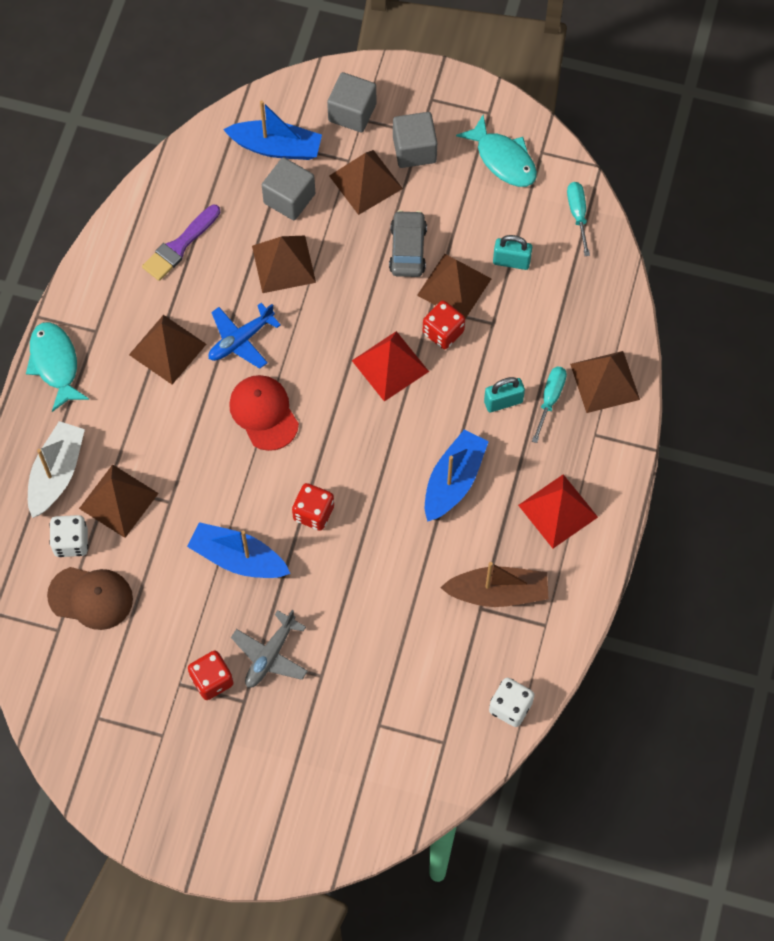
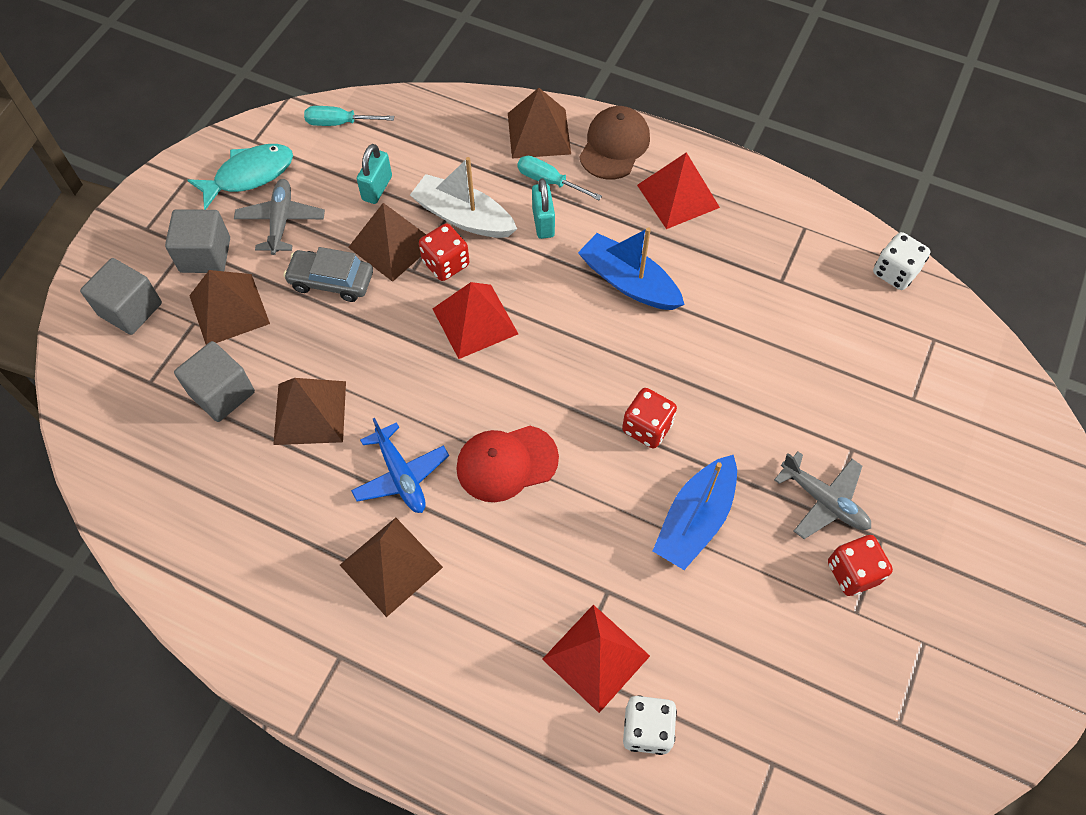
camera: 80 degrees left, 5 degrees down
turquoise fish [26,322,89,412] -> none
white boat [28,421,85,518] -> white boat moved to [410,157,517,238]
brown cap [47,567,133,630] -> brown cap moved to [579,106,650,180]
brown pyramid [79,465,159,538] -> red pyramid [542,605,650,713]
purple brush [142,205,220,281] -> none
blue boat [223,101,322,160] -> none
brown boat [440,562,548,607] -> none
none -> grey plane [234,179,325,255]

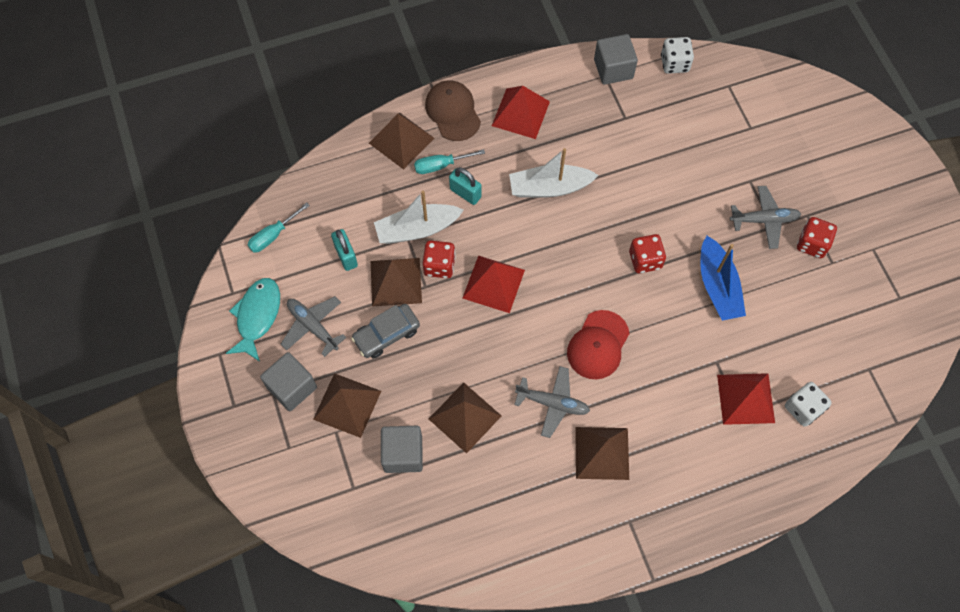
camera: 45 degrees left, 5 degrees up
grey cube [80,258,162,335] -> grey cube moved to [594,34,638,85]
blue plane [351,418,449,513] -> grey plane [515,366,590,438]
blue boat [578,227,685,310] -> white boat [509,148,599,197]

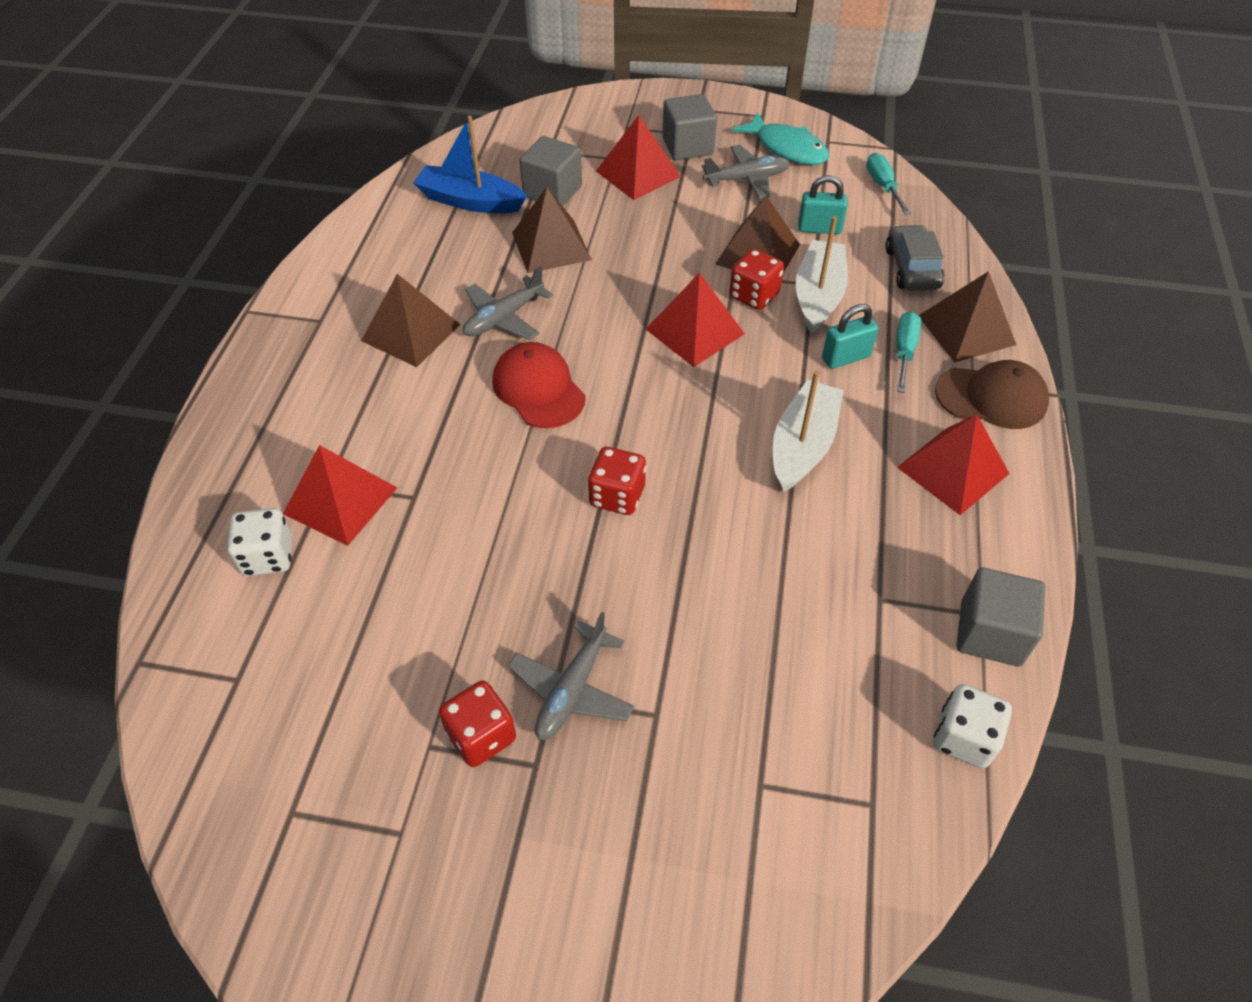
camera: 120 degrees right, 15 degrees down
brown pyramid [313,373,381,438] -> red pyramid [596,115,681,200]
grey car [351,304,420,359] -> grey car moved to [885,225,944,290]
blue boat [700,236,746,321] -> blue boat moved to [413,116,527,213]

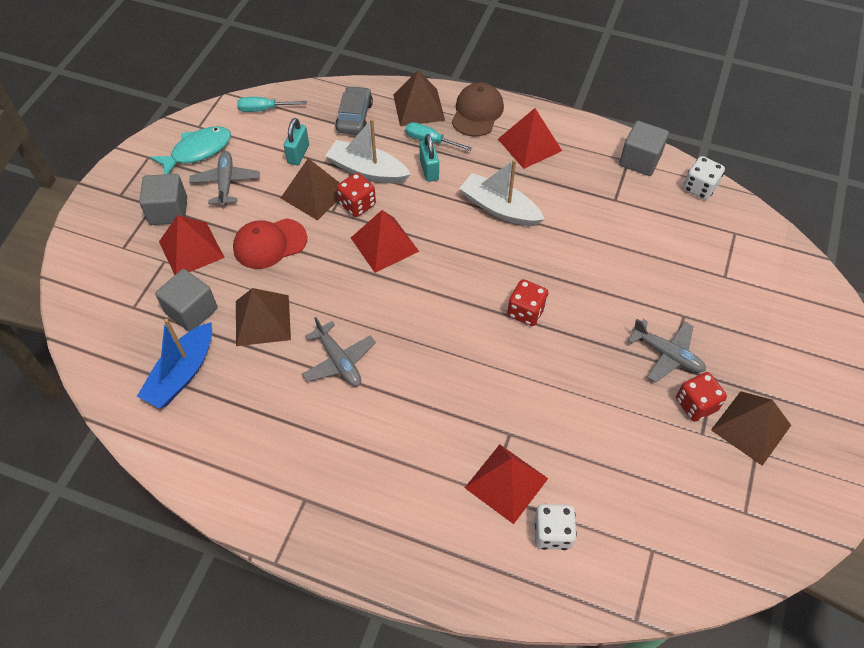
camera: 80 degrees left, 5 degrees up
brown pyramid [361,274,461,367] -> brown pyramid moved to [711,391,791,466]
red cap [492,342,586,428] -> red cap moved to [233,218,307,269]
grey car [885,225,944,290] -> grey car turned 90 degrees clockwise [335,86,373,135]

